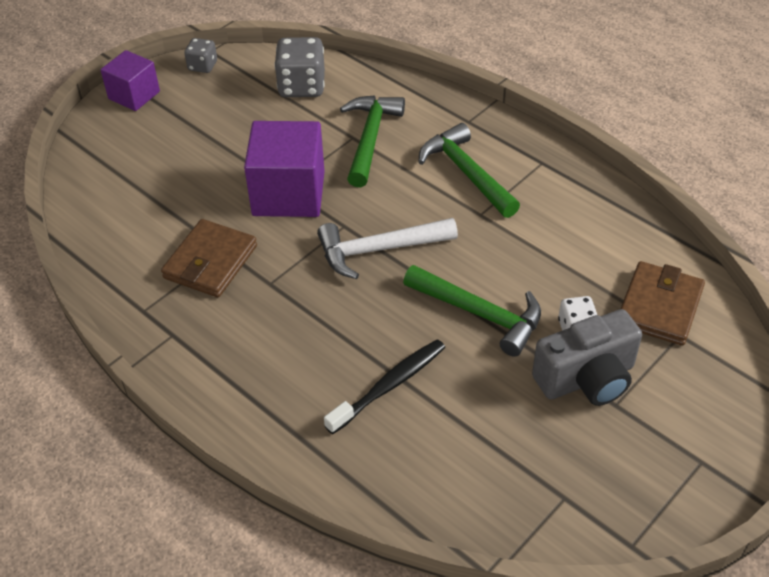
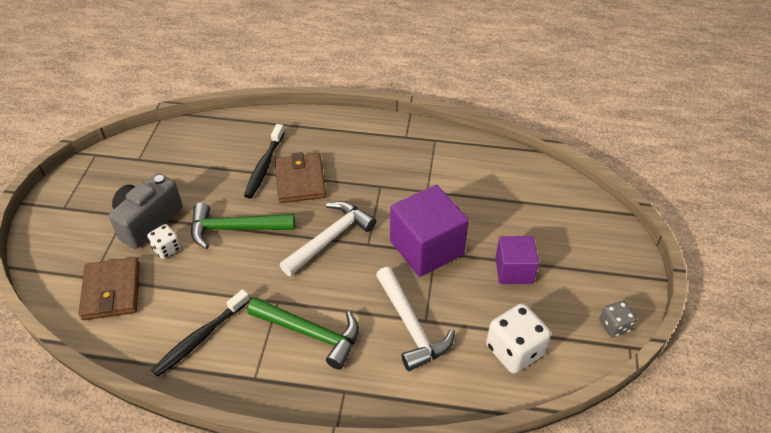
camera: 145 degrees right, 0 degrees up
purple cube [101,50,160,111] -> purple cube moved to [495,236,539,284]
brown wallet [161,219,257,297] -> brown wallet moved to [275,152,326,203]
grey dice [274,37,325,97] -> white dice [486,304,551,374]
green hammer [340,95,405,187] -> white hammer [376,267,455,371]
none -> black toothbrush [151,289,250,377]

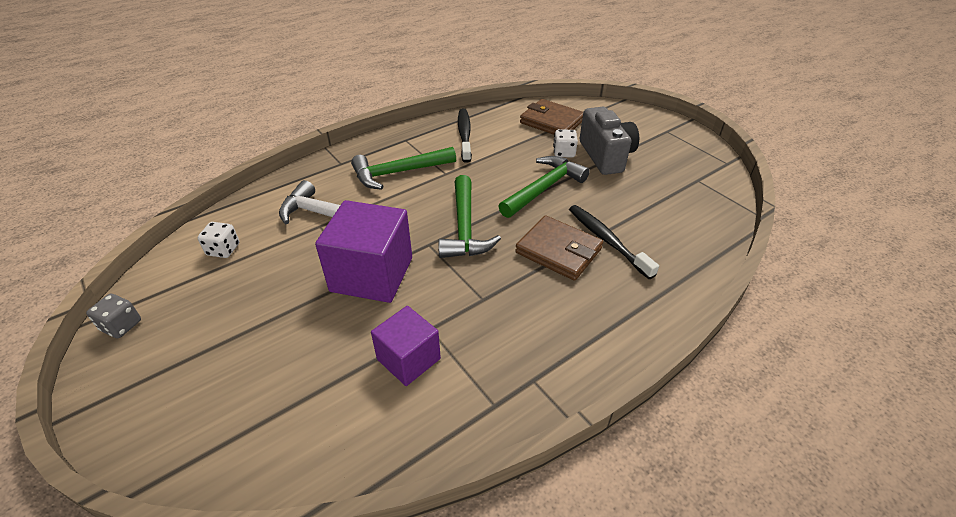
camera: 135 degrees right, 5 degrees down
white hammer [280,201,376,276] -> green hammer [438,175,501,258]
white dice [486,304,551,374] -> white dice [198,222,239,258], size x0.57
purple cube [495,236,539,284] -> purple cube moved to [371,306,441,386]

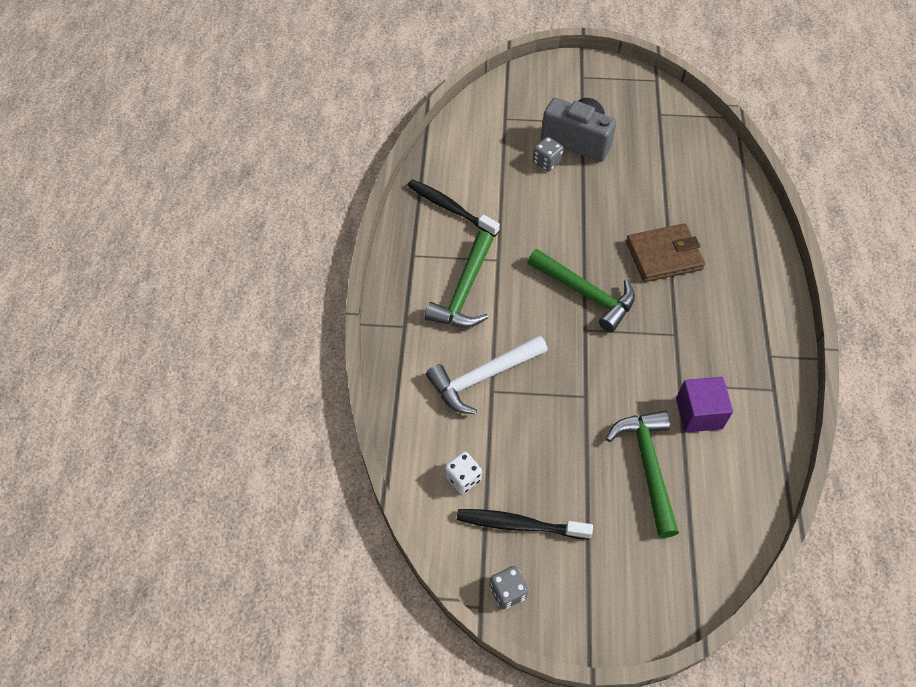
camera: 50 degrees left, 15 degrees up
purple cube [315,200,412,303] -> none
green hammer [498,156,590,218] -> green hammer moved to [606,411,679,538]
brown wallet [520,99,583,135] -> none
white dice [553,129,578,158] -> grey dice [533,137,564,172]
black toothbrush [569,205,659,279] -> black toothbrush moved to [457,509,593,540]

